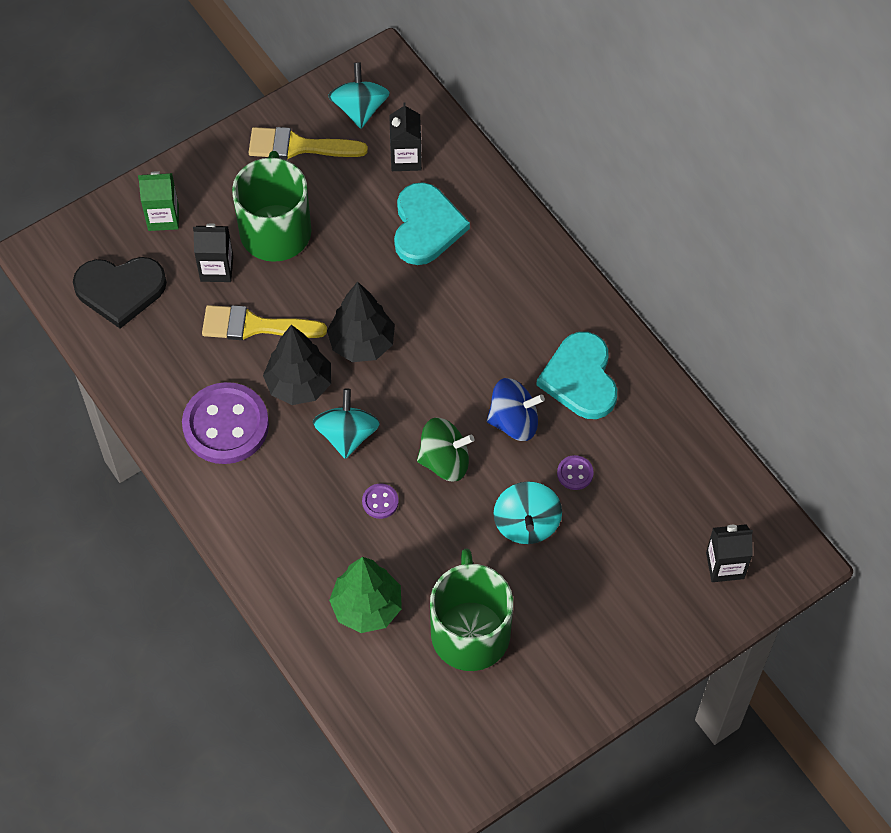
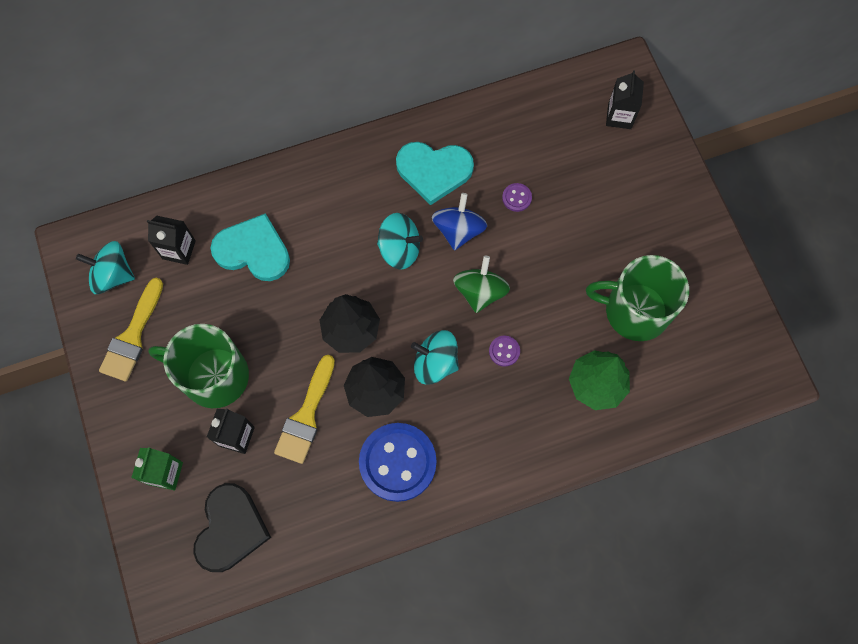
camera: 75 degrees left, 10 degrees up
purple button [182,382,269,464] -> blue button [359,423,437,502]
turquoise spinning top [493,481,562,544] -> turquoise spinning top moved to [377,213,423,270]

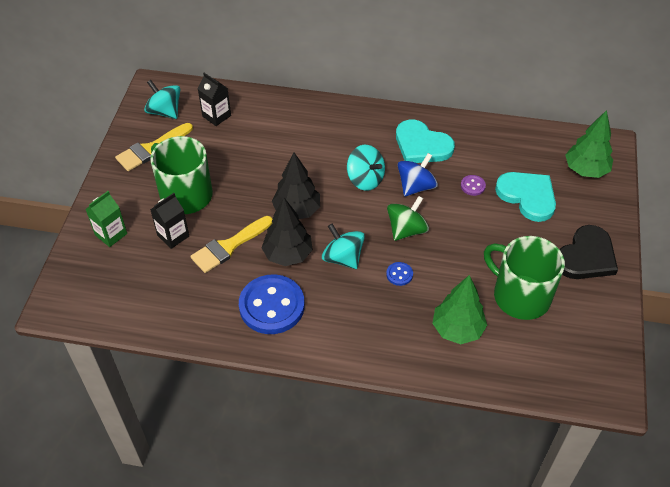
camera: 30 degrees right, 20 degrees down
black heart [193,483,271,572] -> black heart moved to [559,225,618,279]
turquoise heart [211,213,290,281] -> turquoise heart moved to [495,172,556,222]
purple button [489,336,520,367] -> blue button [386,262,413,286]
black carton [606,70,644,129] -> green tree [565,110,613,178]

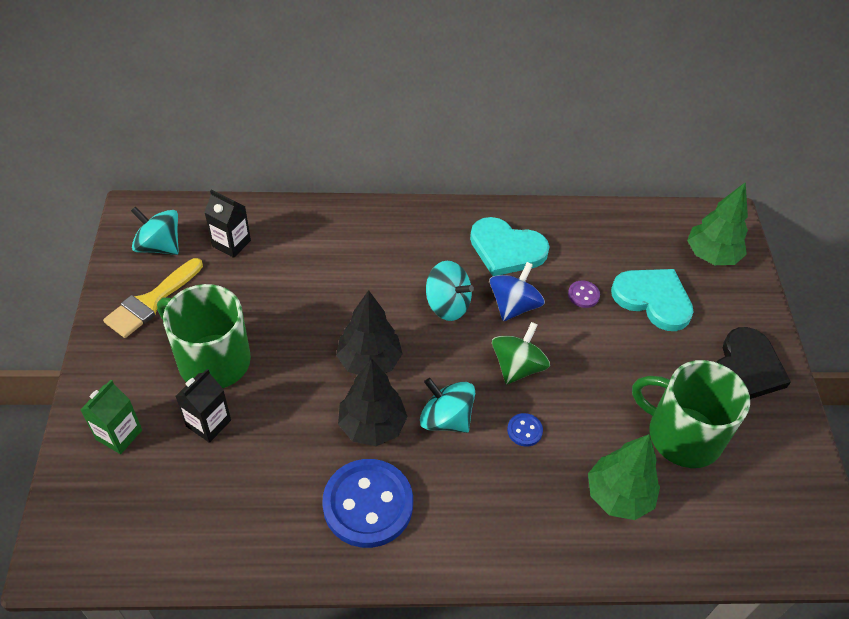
camera: 15 degrees left, 0 degrees up
yellow brush [190,216,272,273] -> none

